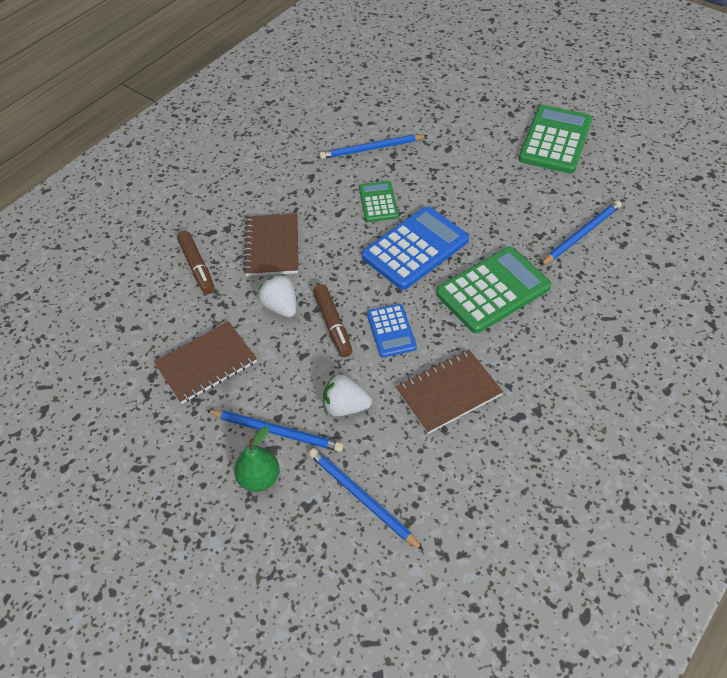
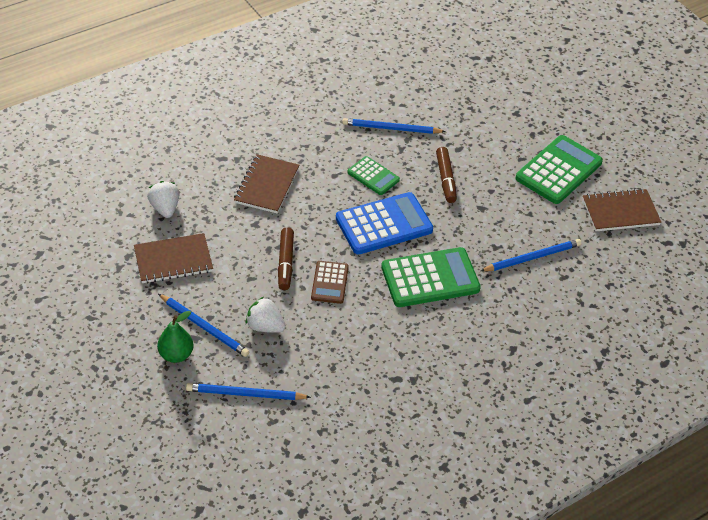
camera: 15 degrees right, 5 degrees down
brown marker [177,231,214,294] -> brown marker moved to [436,147,457,203]
white strawberry [258,274,296,317] -> white strawberry moved to [147,181,180,218]
blue pencil [309,448,424,551] -> blue pencil turned 60 degrees counterclockwise [186,383,311,400]
green calculator [359,181,399,222] -> green calculator turned 120 degrees clockwise [347,156,400,195]
blue calculator [367,304,417,357] -> brown calculator [311,261,349,304]
brown notebook [396,350,503,434] -> brown notebook moved to [583,188,661,232]

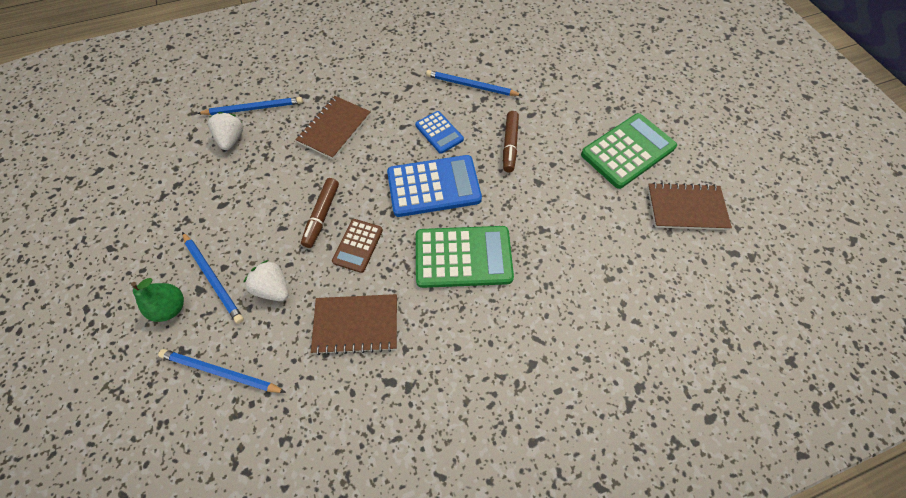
camera: 15 degrees right, 15 degrees up
brown notebook [134,233,213,283] -> brown notebook moved to [311,294,397,355]
green calculator [347,156,400,195] -> blue calculator [415,111,464,154]
blue pencil [480,239,582,271] -> blue pencil moved to [197,97,303,115]

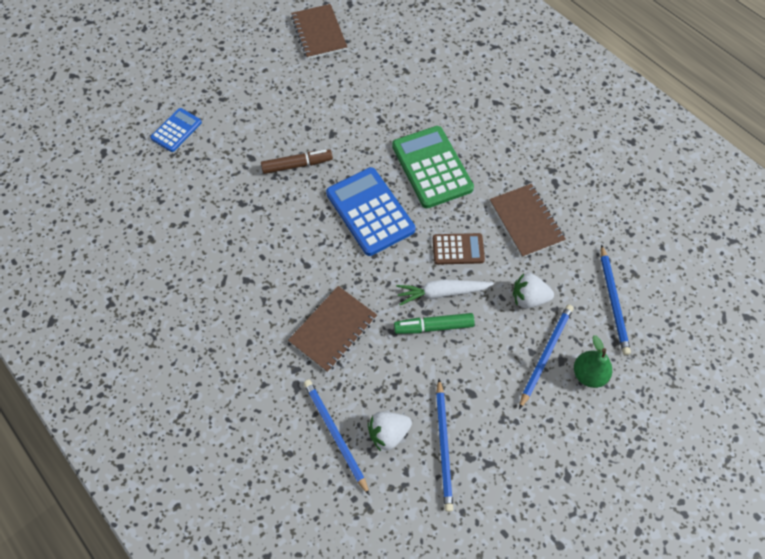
camera: 110 degrees left, 0 degrees up
white strawberry [243,260,288,301] -> white strawberry turned 75 degrees clockwise [513,273,554,308]
brown notebook [295,96,371,160] -> brown notebook turned 60 degrees counterclockwise [288,286,377,372]
brown marker [301,178,339,248] -> white carrot [396,280,494,305]
blue calculator [415,111,464,154] -> blue calculator moved to [150,108,202,152]
blue pencil [426,70,523,96] -> blue pencil moved to [436,379,453,512]
green calculator [581,113,677,189] -> none
none -> green marker [394,313,475,334]

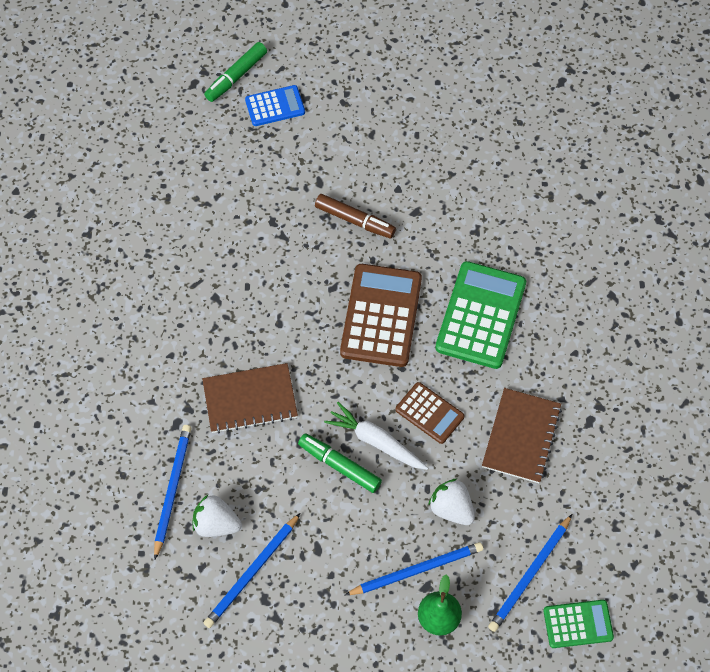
camera: 40 degrees right, 0 degrees up
brown notebook [291,4,347,59] -> none
blue calculator [326,167,415,256] -> brown calculator [340,264,422,367]
none -> green marker [204,42,267,102]
none -> green calculator [543,600,614,648]

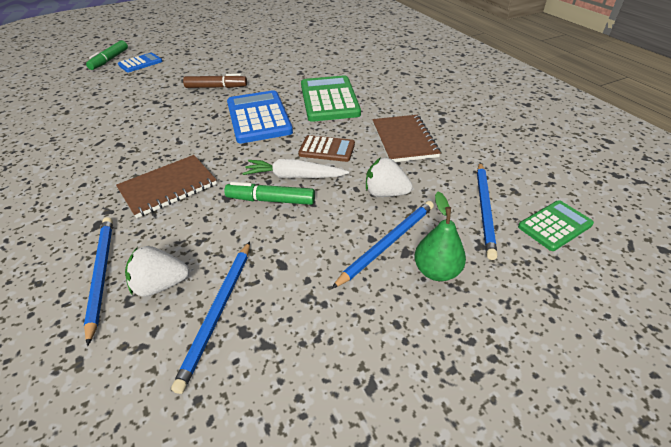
camera: 25 degrees left, 20 degrees down
brown calculator [340,264,422,367] -> blue calculator [227,90,293,143]

